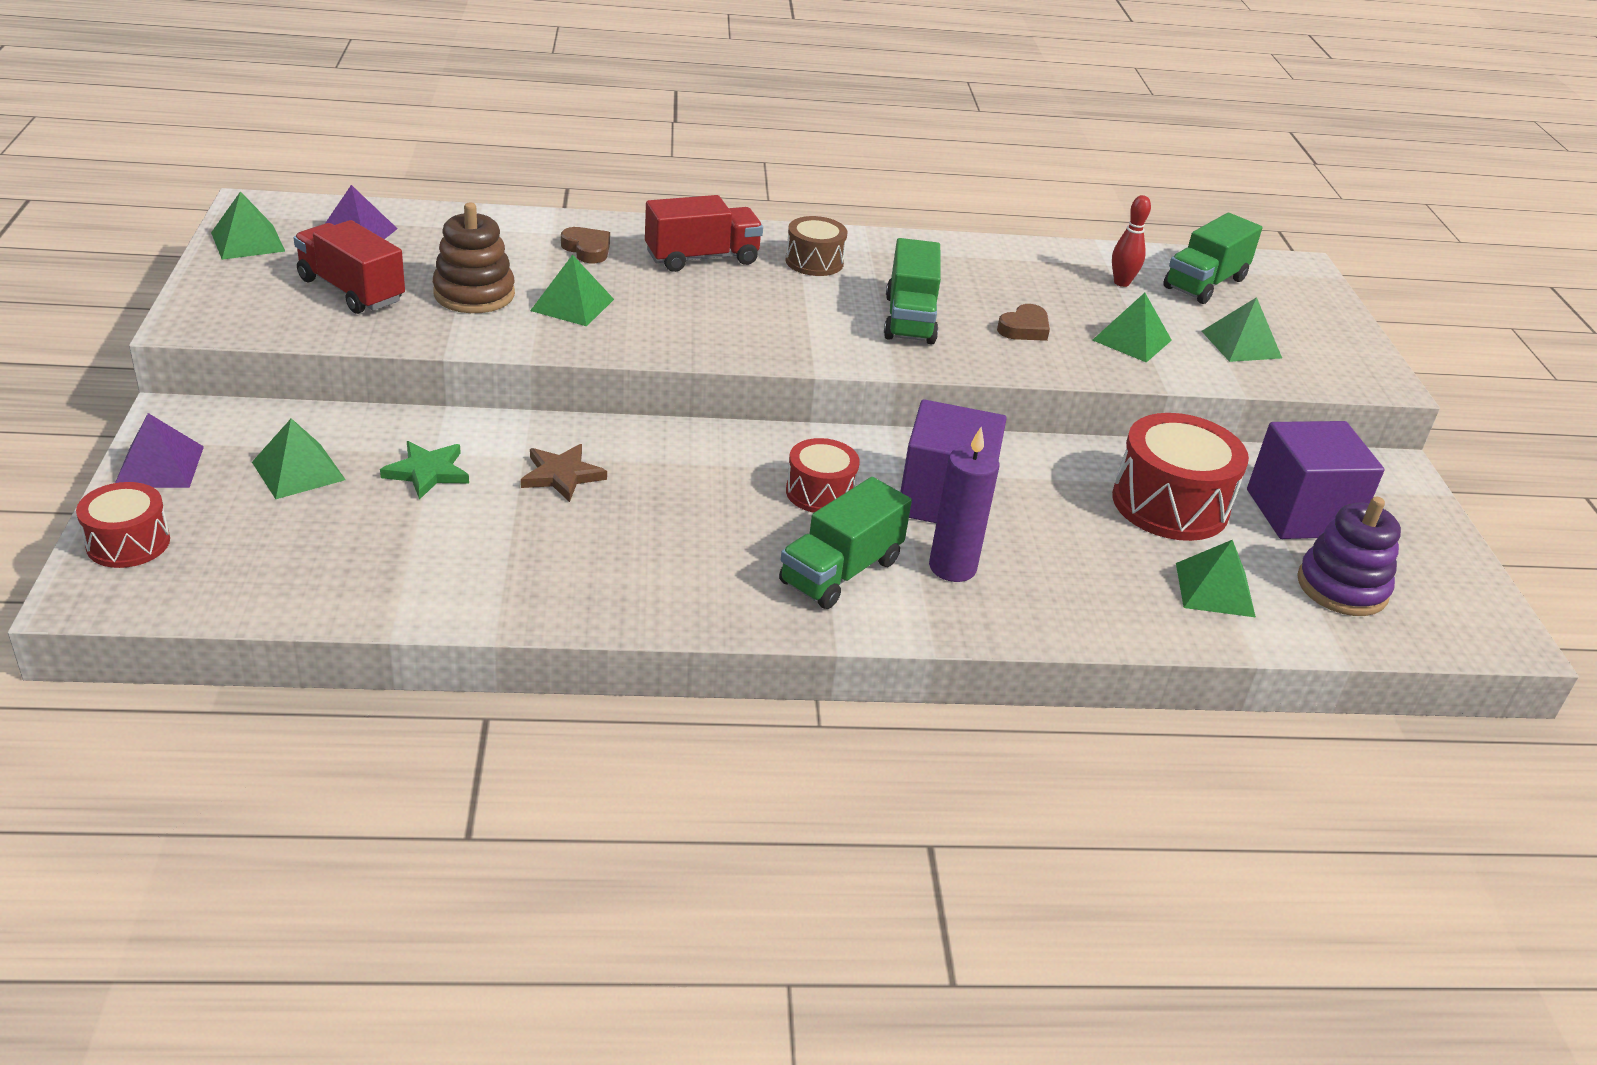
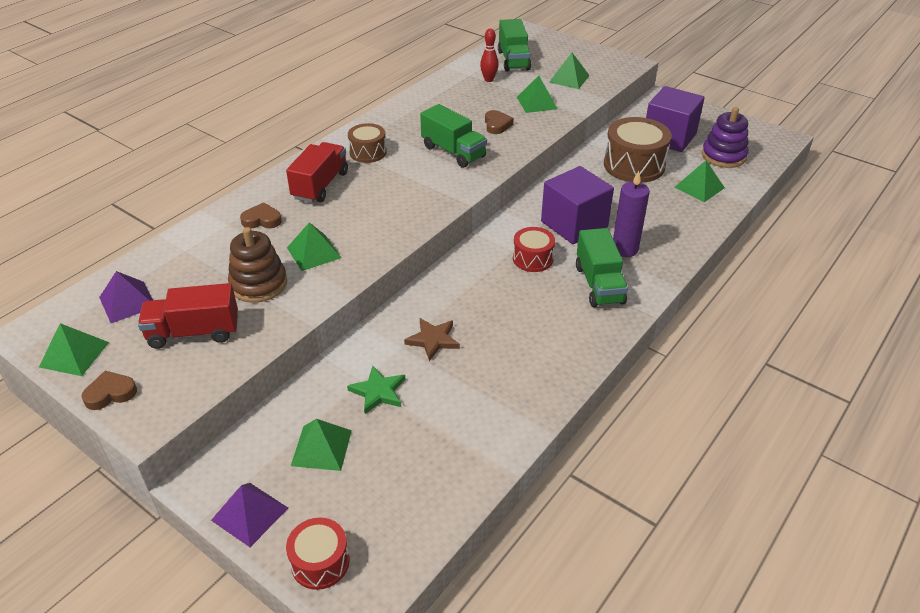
camera: 45 degrees left, 5 degrees up
red drum [1112,413,1249,541] -> brown drum [604,117,672,183]
none -> brown heart [81,371,137,410]

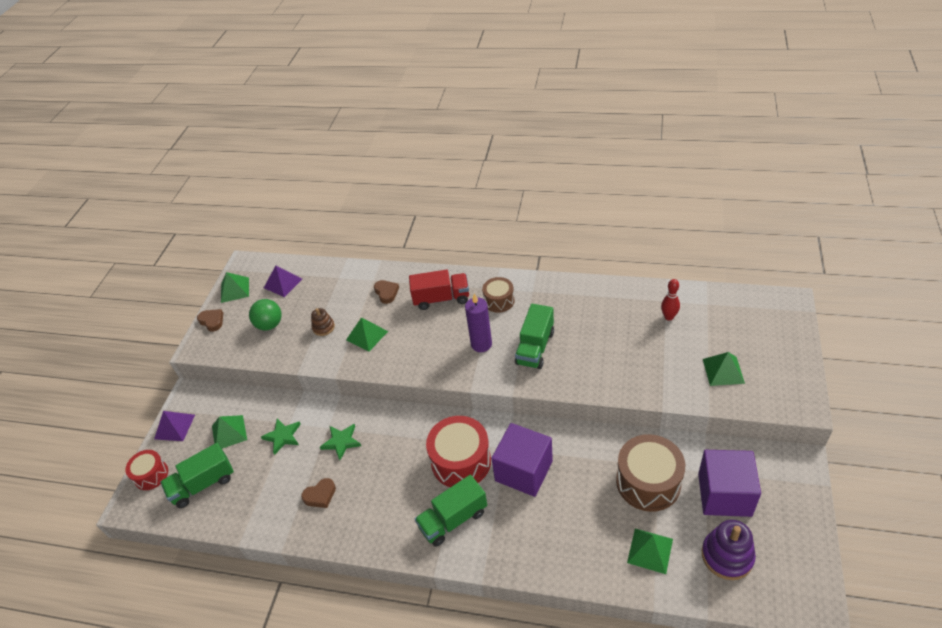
camera: 70 degrees right, 5 degrees up
red truck [138,283,238,349] -> green ball [249,299,282,331]
brown stacking toy [228,227,287,303] -> brown stacking toy [311,308,335,336], size x0.58
brown star [404,318,460,361] -> green star [320,424,361,460]
brown heart [485,110,514,134] -> brown heart moved to [301,478,336,508]
green truck [498,19,531,72] -> green truck moved to [160,443,234,508]
red drum [513,227,555,272] -> red drum [426,416,491,487], size x1.73
green pyramid [517,76,558,113] -> none
purple candle [613,171,650,257] -> purple candle moved to [465,293,492,352]

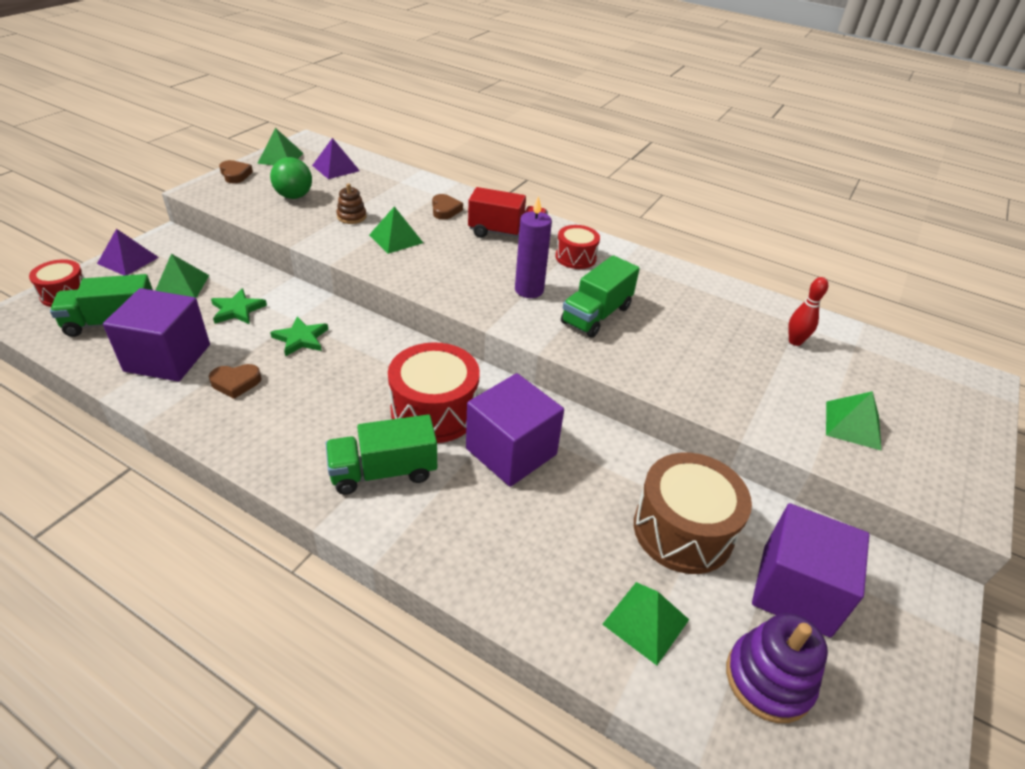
camera: 10 degrees right, 5 degrees down
brown drum [482,277,514,313] -> red drum [556,225,600,269]
none -> purple cube [103,288,210,382]

